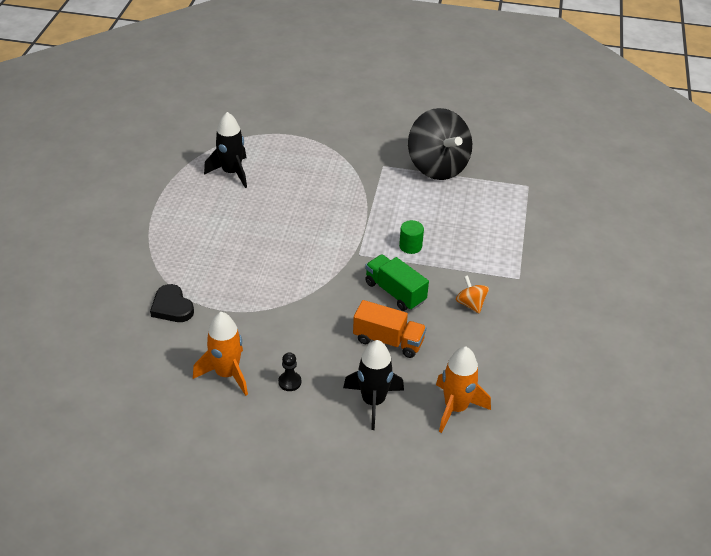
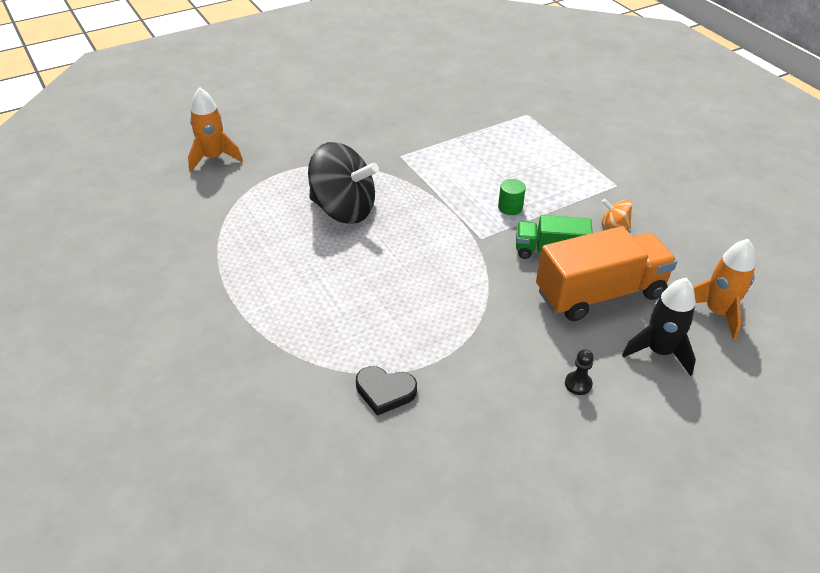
camera: 40 degrees left, 0 degrees up
orange rocket [193,312,248,396] -> orange rocket moved to [188,87,243,172]
black rocket [204,112,247,188] -> none
orange truck [353,300,427,358] -> orange truck [536,226,677,321], size x1.69
black spinning top [408,108,472,180] -> black spinning top moved to [308,142,379,224]

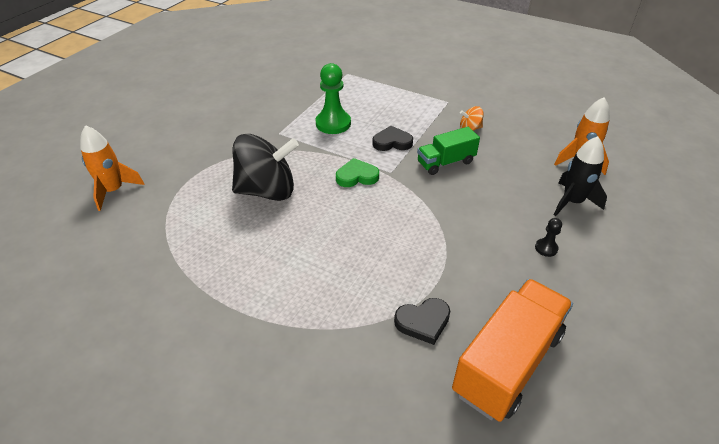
camera: 30 degrees left, 0 degrees up
green cylinder [498,179,526,215] -> black heart [372,126,413,151]
orange truck [536,226,677,321] -> orange truck moved to [452,279,573,422]
none -> green pawn [316,63,351,134]
none -> green heart [336,158,379,187]

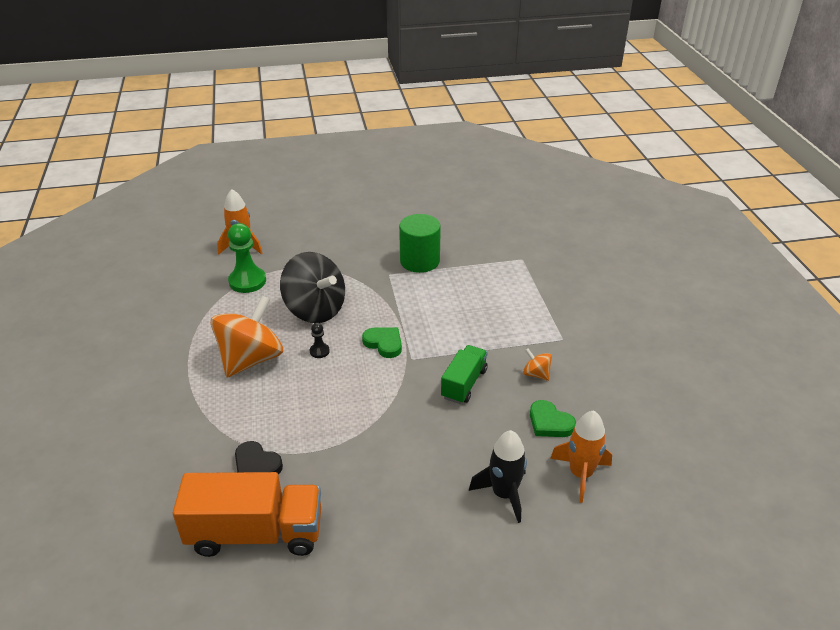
camera: 50 degrees right, 5 degrees down
green pawn [316,63,351,134] -> green pawn moved to [228,223,266,293]
black heart [372,126,413,151] -> none
green truck [417,127,480,175] -> green truck turned 90 degrees clockwise [441,345,488,404]
black pawn [535,218,562,257] -> black pawn moved to [310,323,330,358]
none -> orange spinning top [211,296,283,377]
none -> green cylinder [399,214,441,273]
none -> green heart [530,400,576,437]

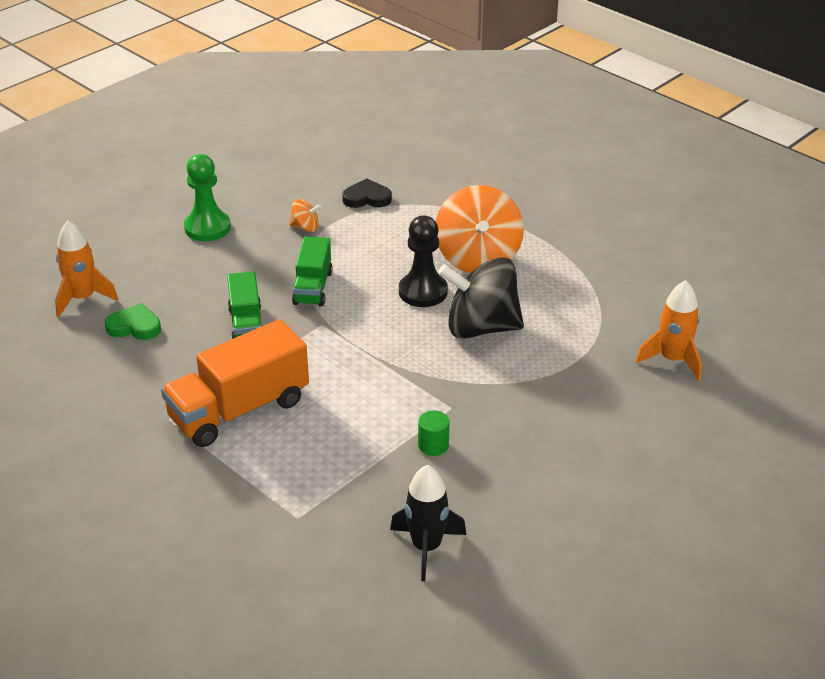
camera: 145 degrees right, 0 degrees up
orange truck [173,472,321,557] -> orange truck moved to [161,319,309,447]
green pawn [228,223,266,293] -> green pawn moved to [184,154,231,241]
black pawn [310,323,330,358] -> black pawn [399,216,448,307], size x2.08
green heart [362,327,402,358] -> none
green cylinder [399,214,441,273] -> green cylinder [418,411,450,456], size x0.49
black rocket [469,430,527,523] -> black rocket moved to [390,465,467,581]
orange spinning top [523,349,552,381] -> orange spinning top moved to [289,199,322,232]
none -> green truck [292,236,333,307]

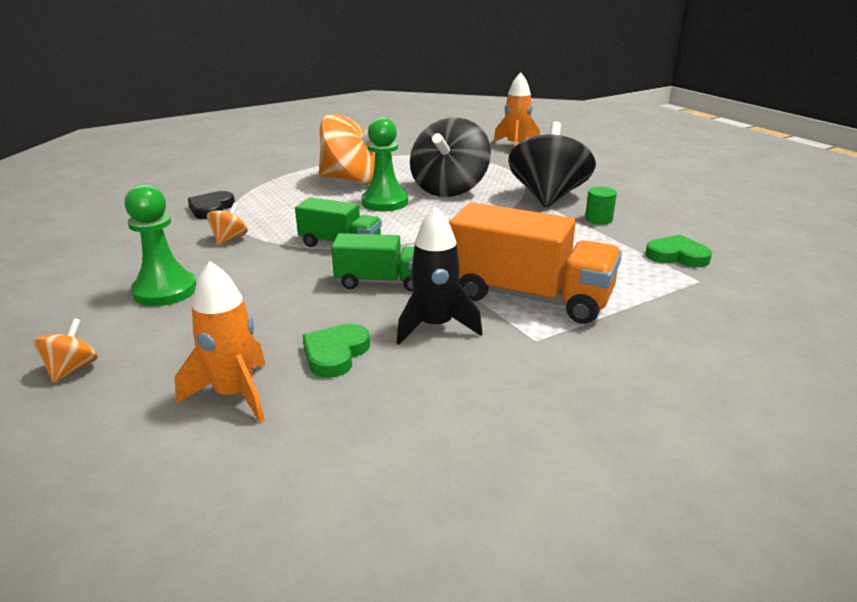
camera: 75 degrees left, 10 degrees down
orange truck [161,319,309,447] -> orange truck turned 45 degrees counterclockwise [449,202,622,324]
black rocket [390,465,467,581] -> black rocket moved to [397,207,482,344]
black pawn [399,216,448,307] -> green pawn [361,117,408,211]
none -> orange spinning top [34,318,98,383]
none -> black spinning top [508,122,596,208]
none -> green heart [645,235,712,267]

